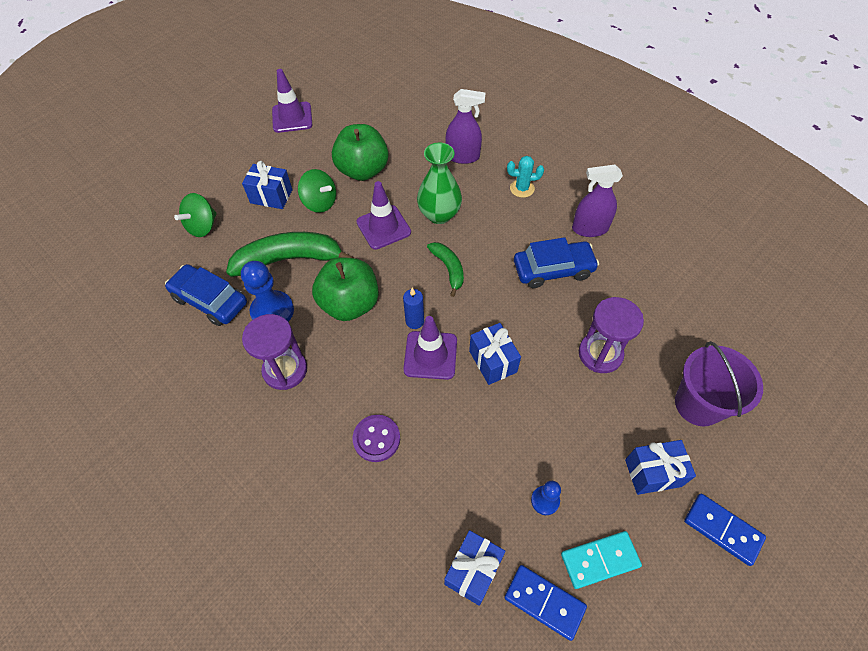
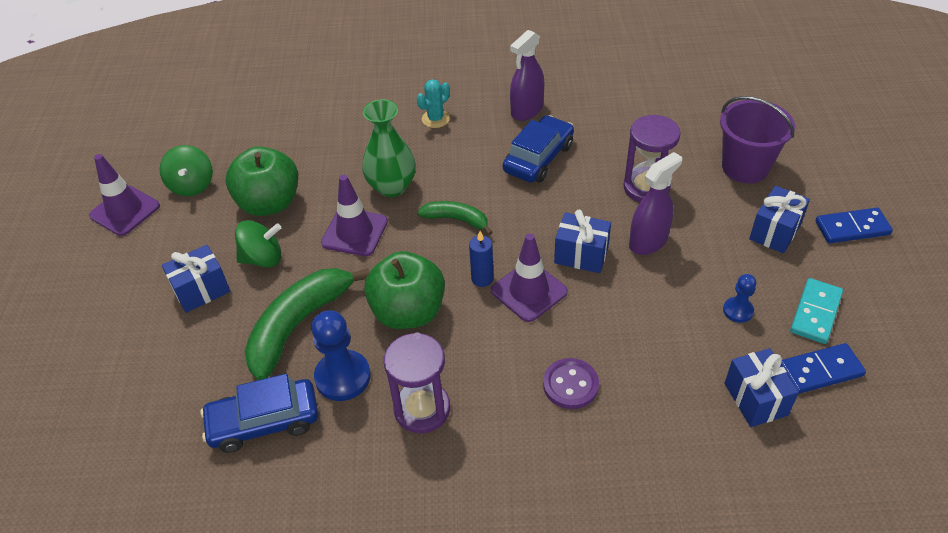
camera: 45 degrees left, 10 degrees down
green spinning top [174,193,217,237] -> green spinning top moved to [160,145,213,196]
purple spray bottle [445,89,485,164] -> purple spray bottle moved to [629,152,682,255]

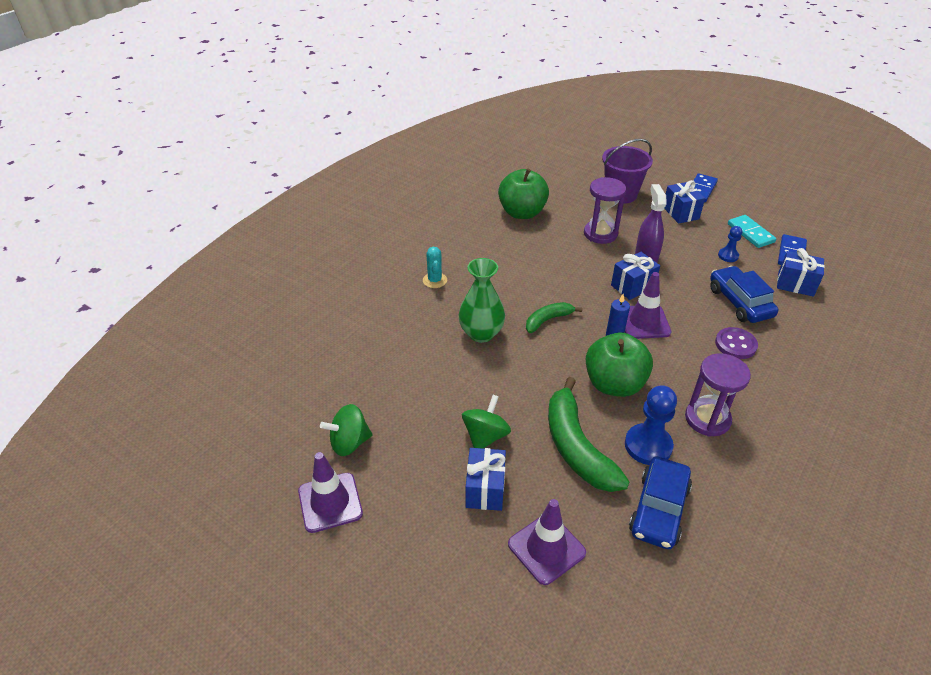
camera: 55 degrees left, 5 degrees down
green spinning top [160,145,213,196] -> green spinning top turned 135 degrees clockwise [320,404,373,456]
green apple [226,146,298,216] -> green apple moved to [498,168,549,219]
purple traffic cone [321,175,388,256] -> purple traffic cone moved to [508,499,586,585]
blue car [503,115,574,183] -> blue car moved to [710,266,778,323]
purple spray bottle [510,30,544,121] -> none

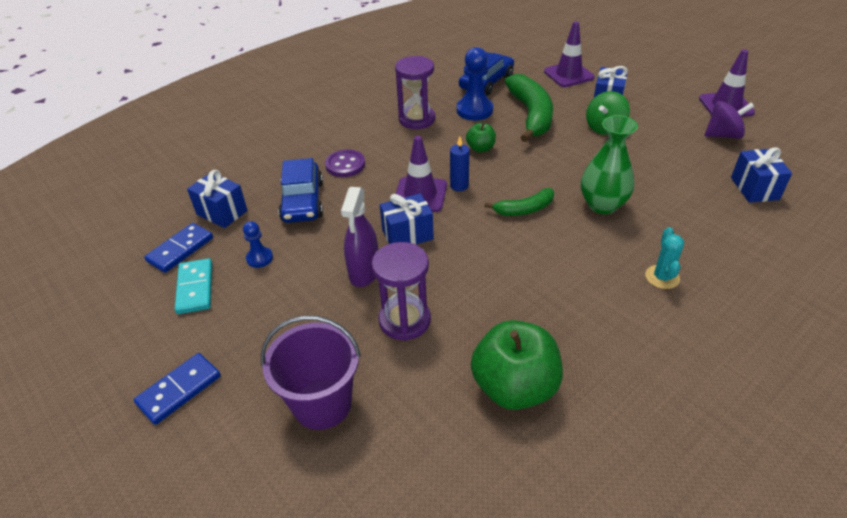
camera: 165 degrees left, 0 degrees up
green spinning top [320,404,373,456] -> purple spinning top [705,101,754,139]
green apple [586,332,653,397] -> green apple [466,122,496,153], size x0.50
blue gift [664,180,705,224] -> blue gift moved to [731,147,792,203]

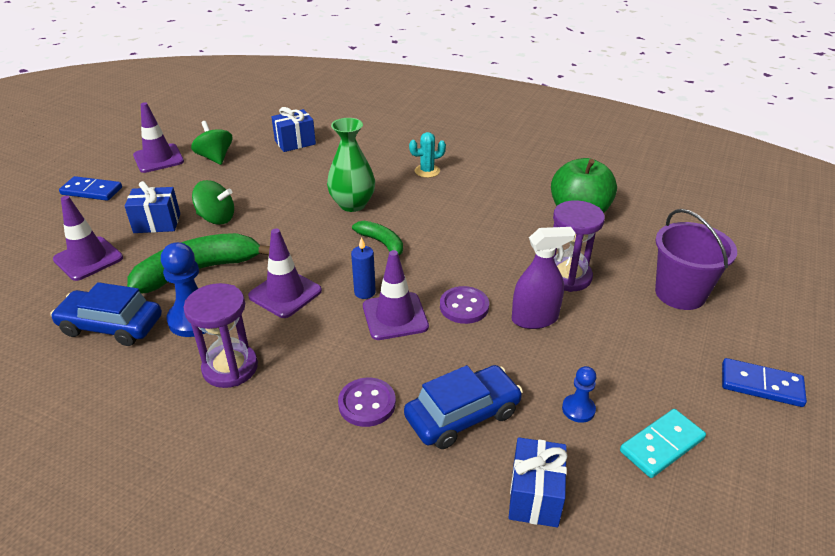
camera: 115 degrees left, 5 degrees down
blue domino [144,223,213,273] -> blue domino moved to [59,176,122,201]
blue gift [380,193,434,245] -> purple button [440,286,489,324]
green apple [466,122,496,153] -> purple traffic cone [248,229,322,318]
purple spinning top [705,101,754,139] -> green spinning top [191,121,232,165]

